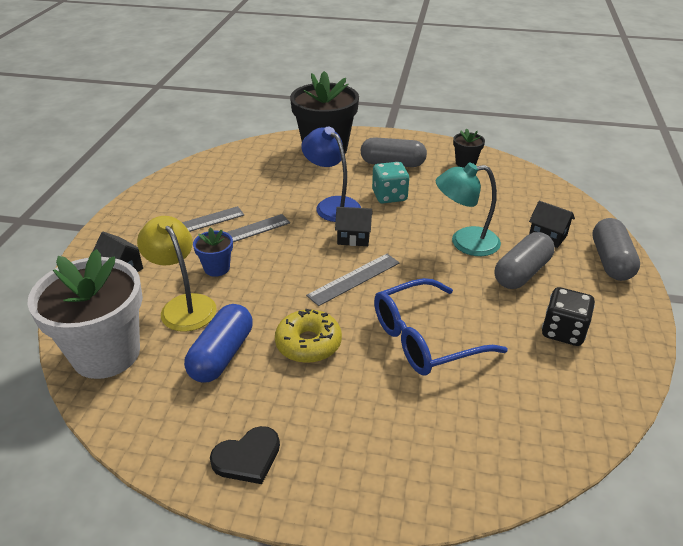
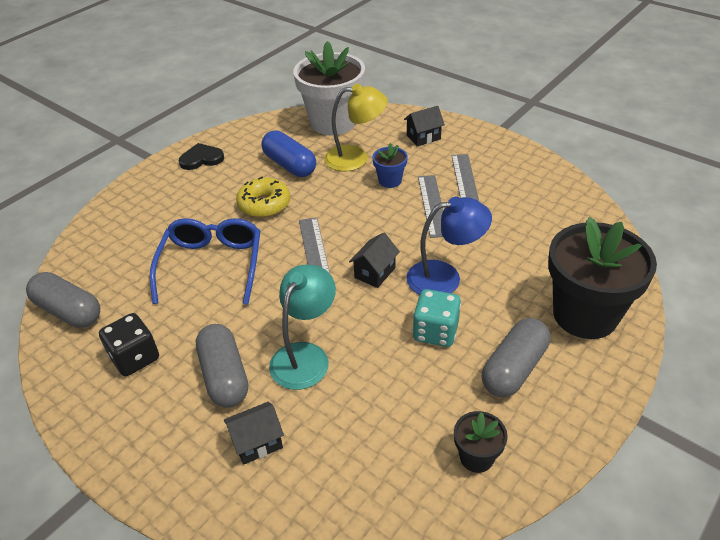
camera: 120 degrees right, 5 degrees up
black heart [210,426,280,484] -> black heart turned 75 degrees clockwise [179,143,224,170]
grey capsule [592,218,640,281] -> grey capsule moved to [26,272,100,328]

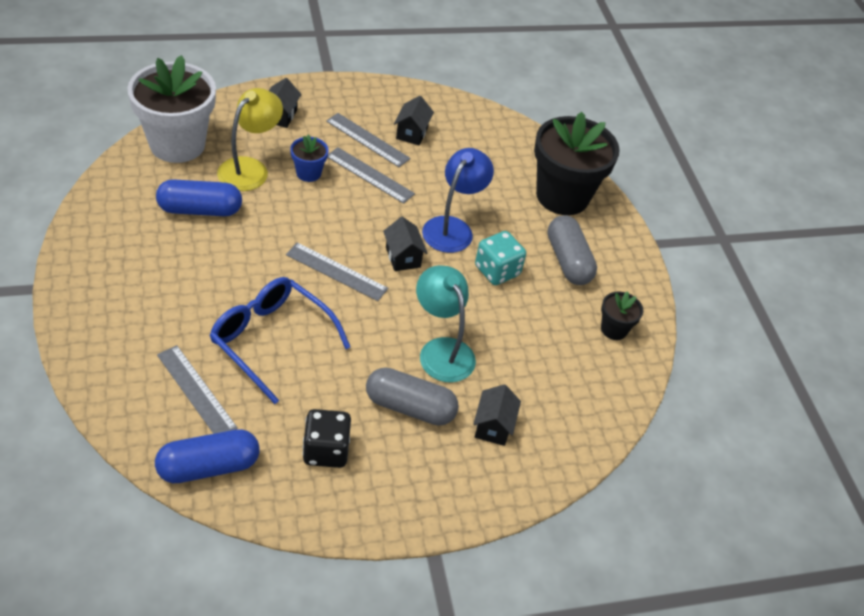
camera: 60 degrees left, 5 degrees up
grey capsule [26,272,100,328] -> blue capsule [155,429,260,483]
black heart [179,143,224,170] -> none
yellow donut [236,177,290,218] -> none
none -> grey ruler [157,345,238,434]
none -> black house [394,96,434,145]

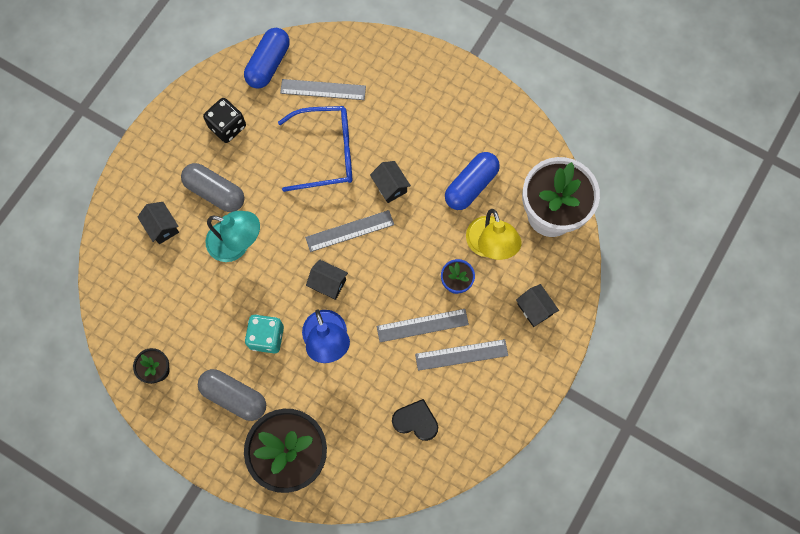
camera: 140 degrees right, 25 degrees up
grey capsule [366,367,459,426] -> grey capsule turned 60 degrees clockwise [181,163,245,212]
black house [394,96,434,145] -> black house moved to [370,161,411,203]
none -> black heart [392,399,438,441]

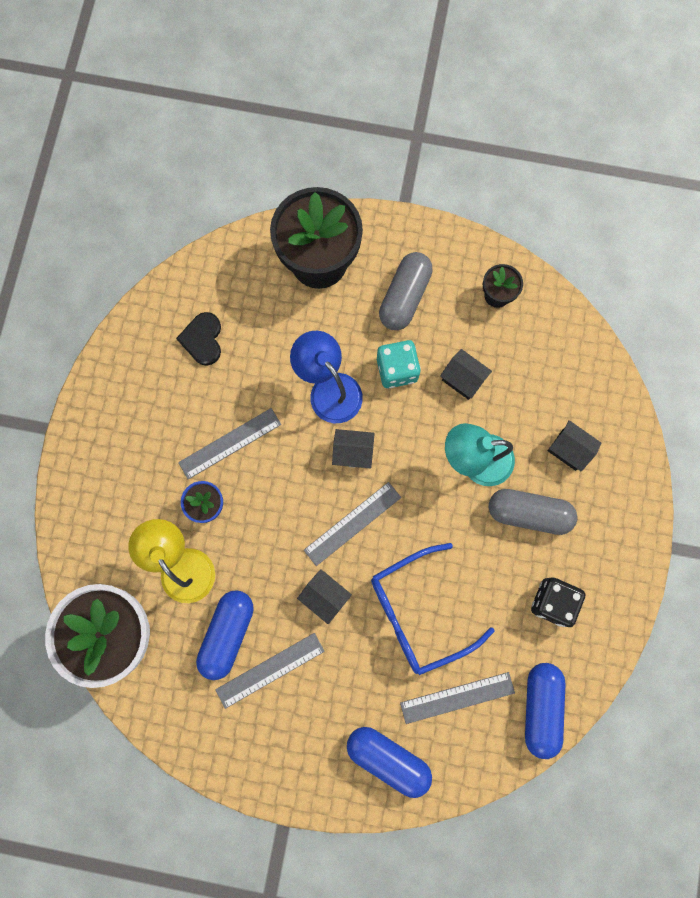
camera: 160 degrees right, 5 degrees up
grey capsule [198,369,266,421] -> grey capsule turned 75 degrees counterclockwise [379,252,433,330]
black heart [392,399,438,441] -> black heart turned 90 degrees clockwise [176,312,221,366]
grey ruler [415,339,508,371] -> grey ruler moved to [215,633,325,709]
black house [516,284,559,327] -> black house moved to [440,349,492,400]
none -> blue capsule [347,727,432,798]

